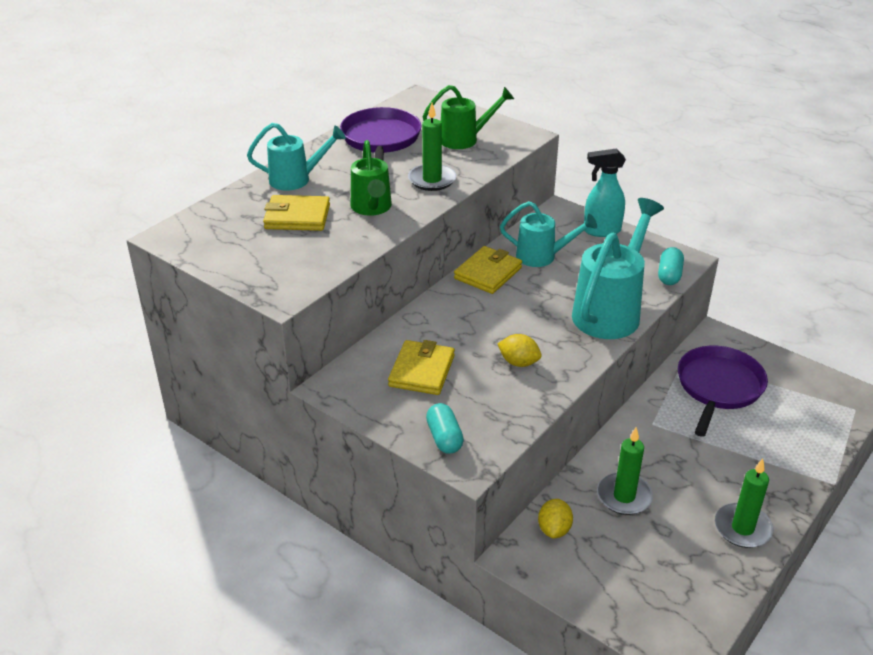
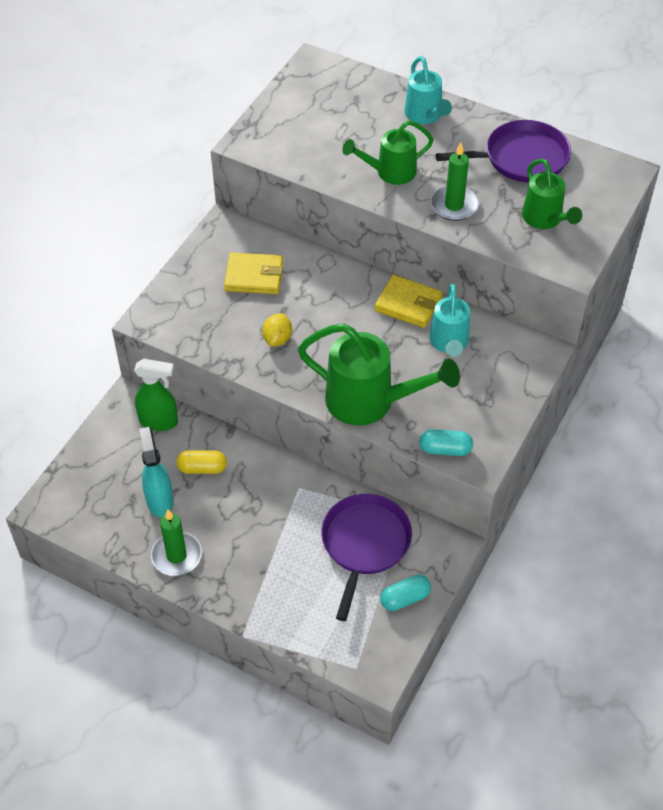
camera: 80 degrees right, 15 degrees up
yellow wallet [263,195,330,231] -> none
turquoise capsule [426,403,464,454] -> turquoise capsule moved to [380,575,431,611]
yellow lemon [538,499,573,538] -> green spray bottle [134,359,178,431]
turquoise watering can [572,198,664,339] -> green watering can [298,324,460,425]
turquoise spray bottle [584,148,626,237] -> turquoise spray bottle moved to [139,427,174,517]
green candle [597,427,653,515] -> yellow capsule [176,450,227,474]
purple pan [678,346,768,437] -> purple pan turned 90 degrees counterclockwise [321,494,412,621]

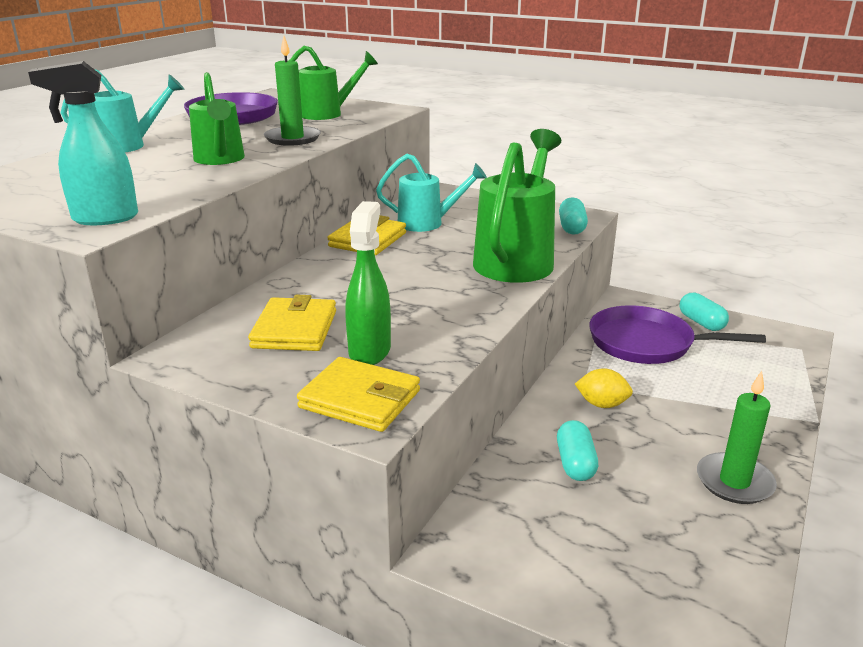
camera: 90 degrees left, 25 degrees down
green spray bottle [134,359,178,431] -> green spray bottle moved to [345,201,391,365]
turquoise spray bottle [139,427,174,517] -> turquoise spray bottle moved to [28,61,138,225]
yellow capsule [176,450,227,474] -> turquoise capsule [557,420,598,481]
yellow lemon [262,314,292,347] -> yellow lemon moved to [575,368,633,408]
none -> yellow wallet [297,357,420,432]

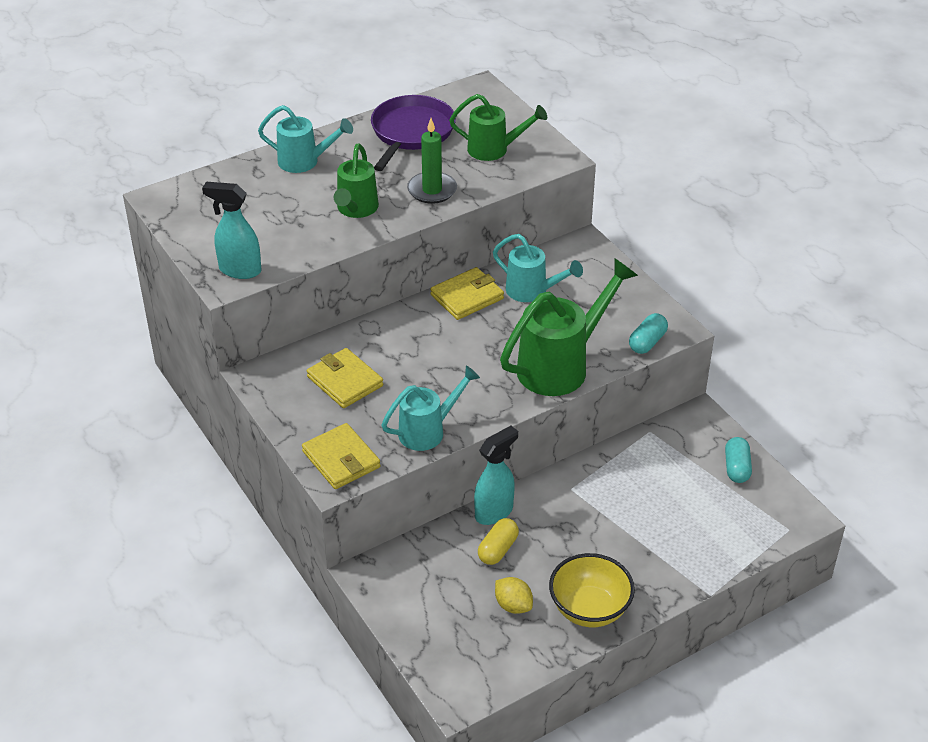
camera: 30 degrees right, 15 degrees up
yellow wallet [248,295,336,351] -> yellow wallet turned 75 degrees counterclockwise [307,348,383,408]
green spray bottle [345,201,391,365] -> none
turquoise capsule [557,420,598,481] -> yellow capsule [478,518,519,565]
yellow lemon [575,368,633,408] -> yellow lemon moved to [495,577,533,614]
purple pan [589,305,766,364] -> none
green candle [697,371,777,504] -> yellow bowl [549,553,635,627]
none -> turquoise watering can [381,366,480,451]
none -> turquoise spray bottle [474,426,518,525]

